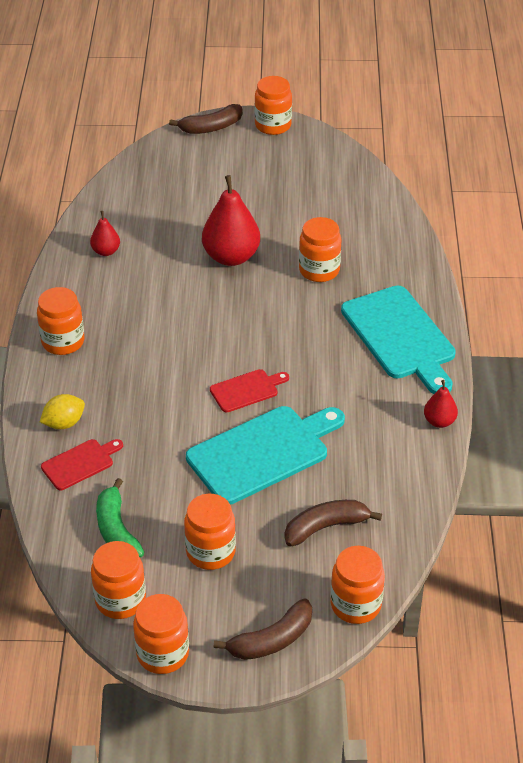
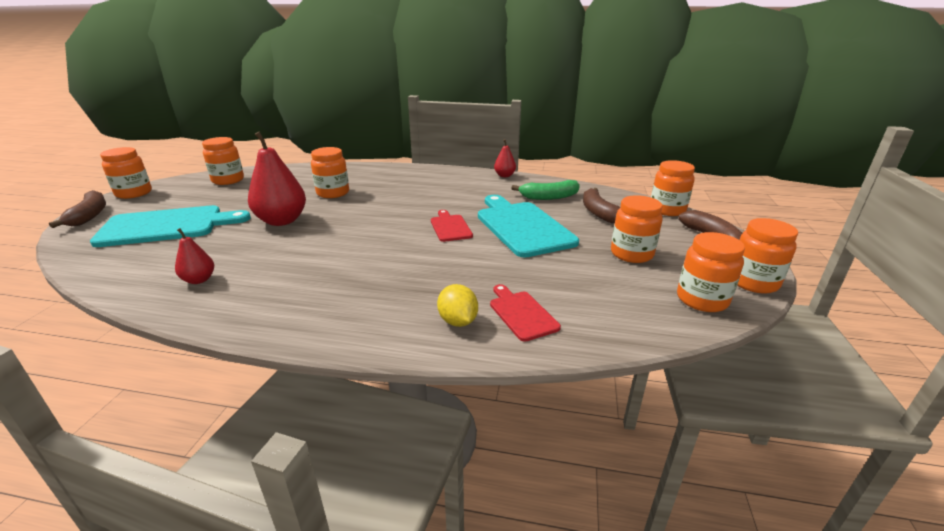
camera: 80 degrees left, 15 degrees down
orange jar [37,287,84,355] -> orange jar moved to [202,137,244,185]
green banana [96,478,144,557] -> green banana moved to [511,180,580,200]
turquoise cutting board [341,286,456,394] -> turquoise cutting board moved to [90,205,251,247]

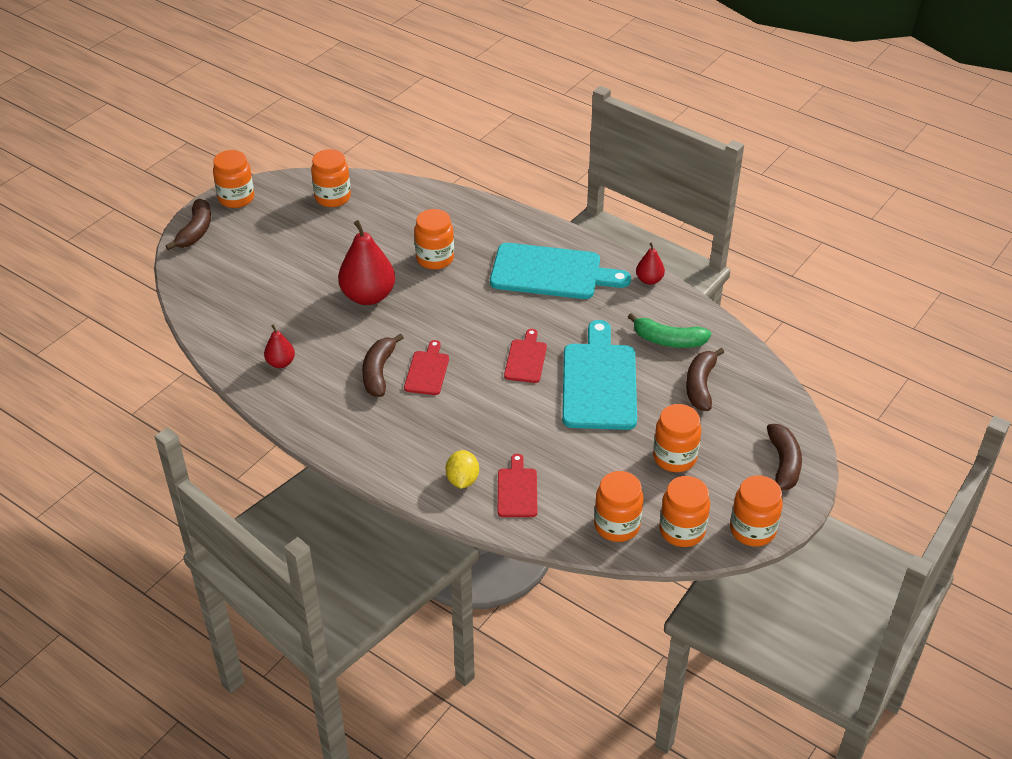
camera: 25 degrees right, 15 degrees up
turquoise cutting board [90,205,251,247] -> turquoise cutting board moved to [490,243,631,299]
orange jar [651,160,695,216] -> orange jar moved to [594,471,644,542]
none -> brown banana [362,333,404,397]
none -> red cutting board [404,340,449,395]

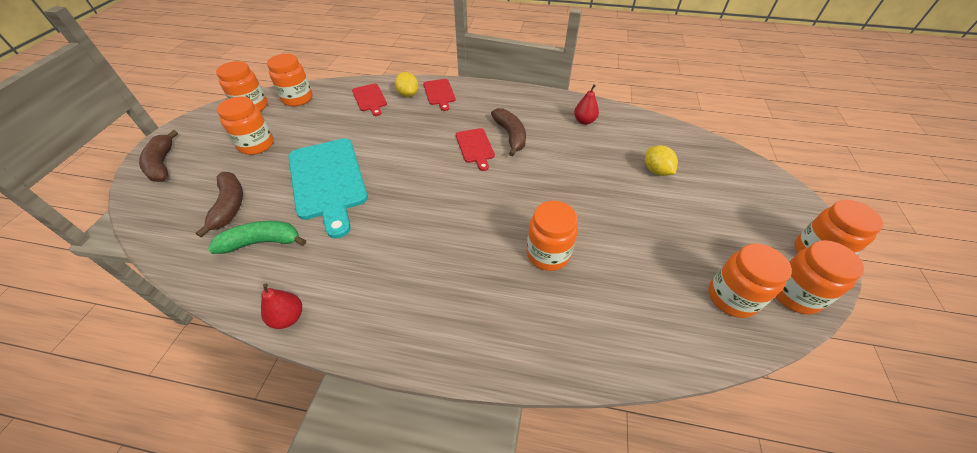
camera: 155 degrees right, 5 degrees up
brown banana [166,199,211,250] -> none
red pear [338,220,395,305] -> none
turquoise cutting board [490,243,631,299] -> none
red cutting board [504,329,547,383] -> red cutting board moved to [423,79,455,111]
orange jar [730,475,783,547] -> orange jar moved to [776,240,864,314]
none -> yellow lemon [645,145,678,176]

